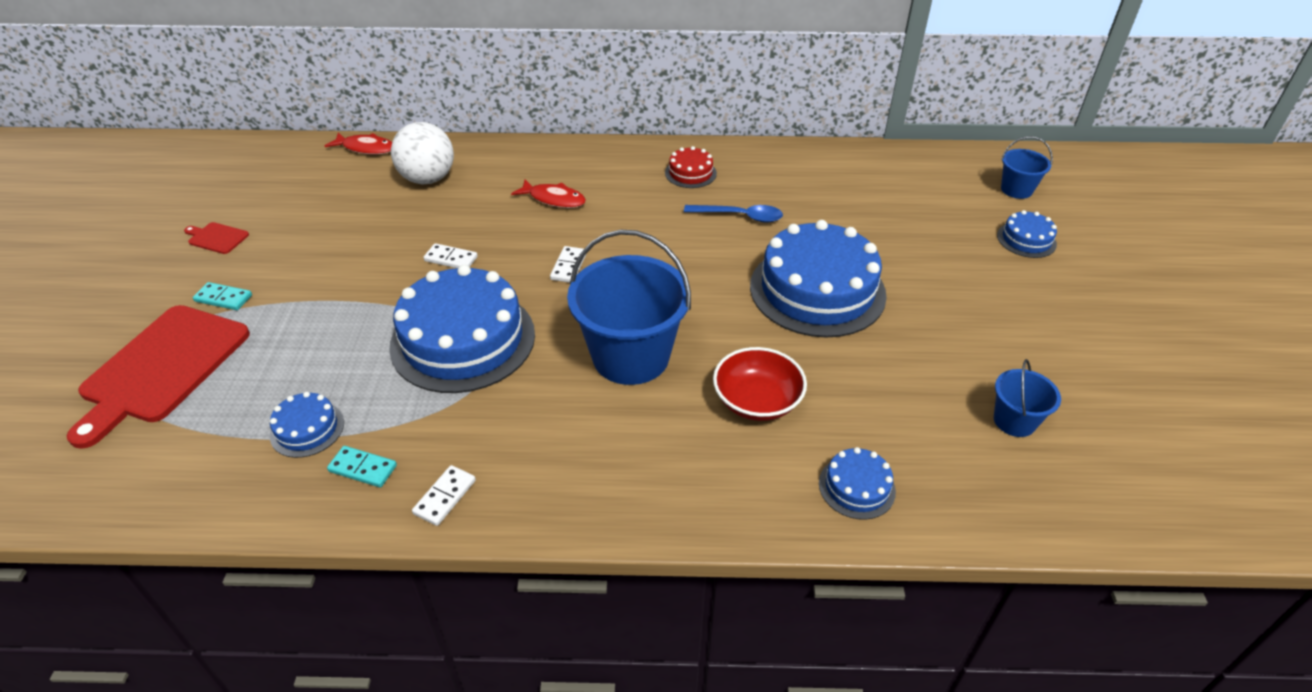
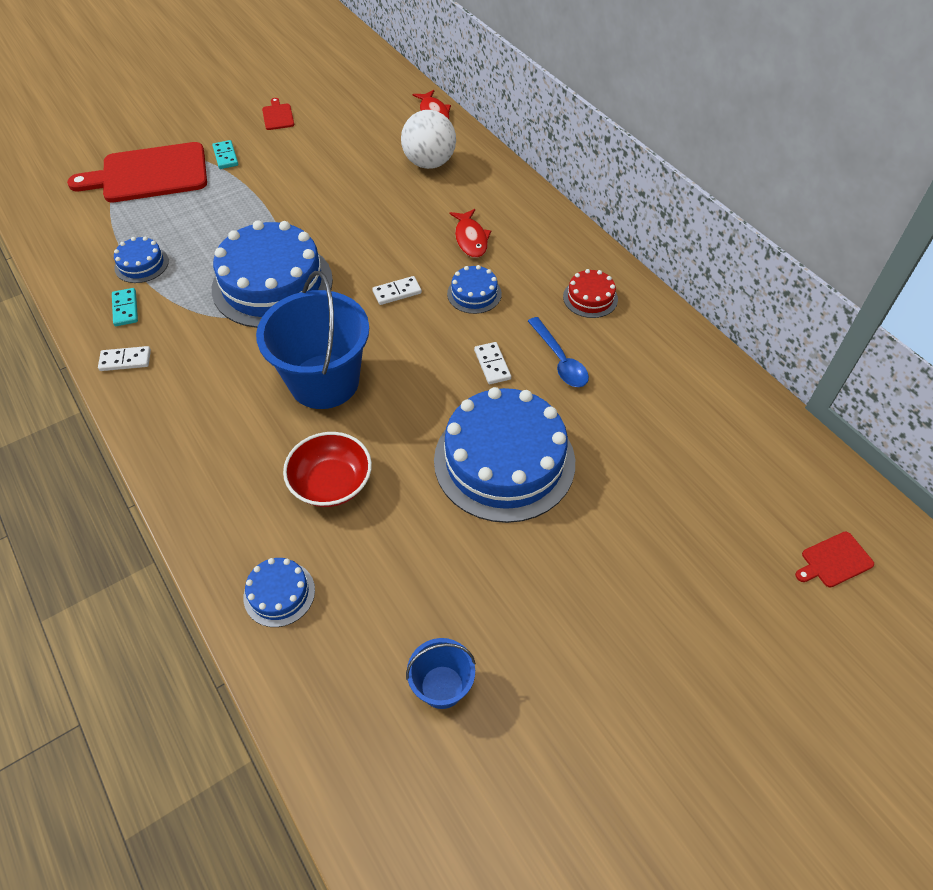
camera: 55 degrees right, 10 degrees up
white domino [423,243,478,268] -> white domino moved to [474,342,511,384]
blue cake [997,210,1057,258] -> blue cake moved to [447,265,502,314]
blue bucket [1001,136,1053,199] -> red cutting board [795,532,874,588]

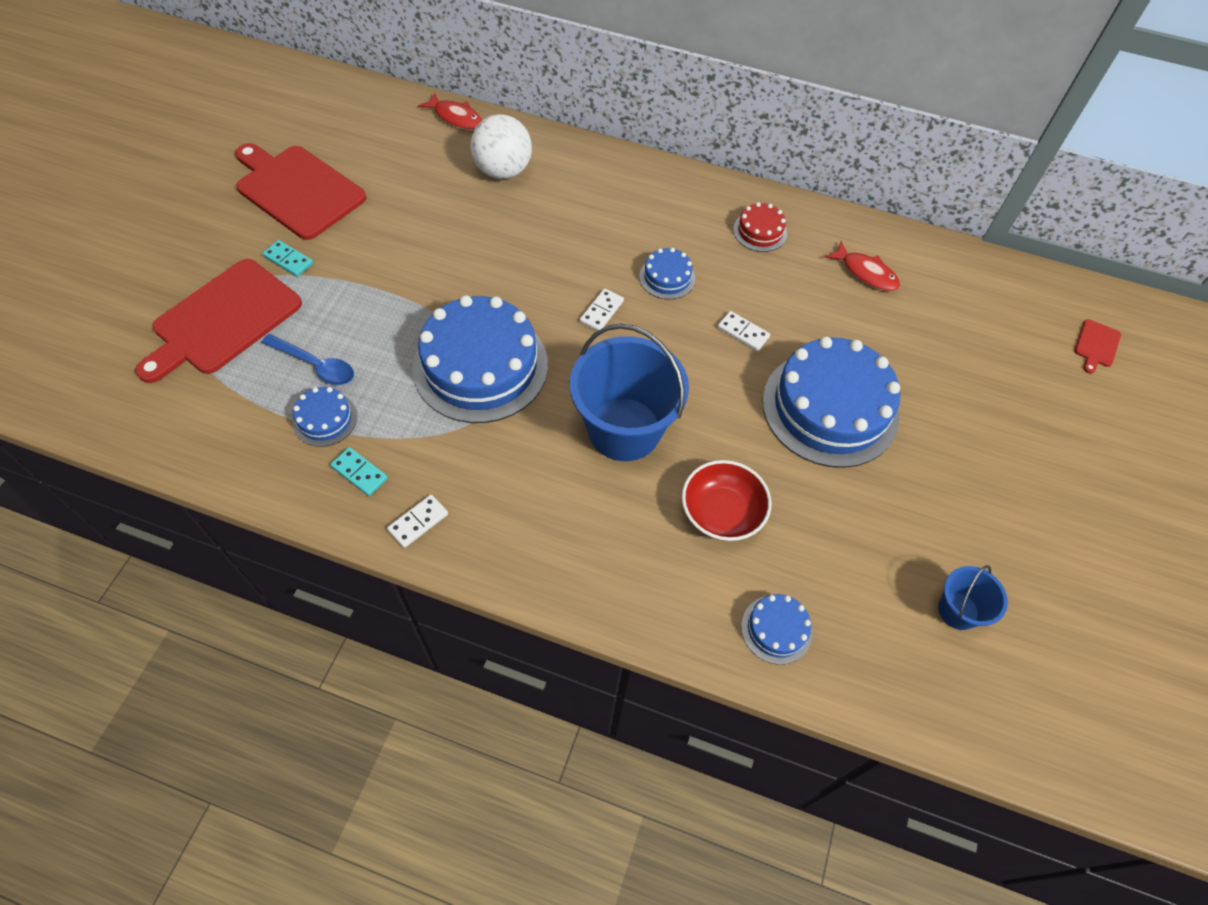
camera: 40 degrees left, 5 degrees up
red cutting board [262,98,294,130] -> red cutting board [235,143,366,240], size x2.40
red fish [450,209,491,258] -> red fish moved to [825,241,900,291]
blue spoon [528,317,589,387] -> blue spoon moved to [262,334,354,385]

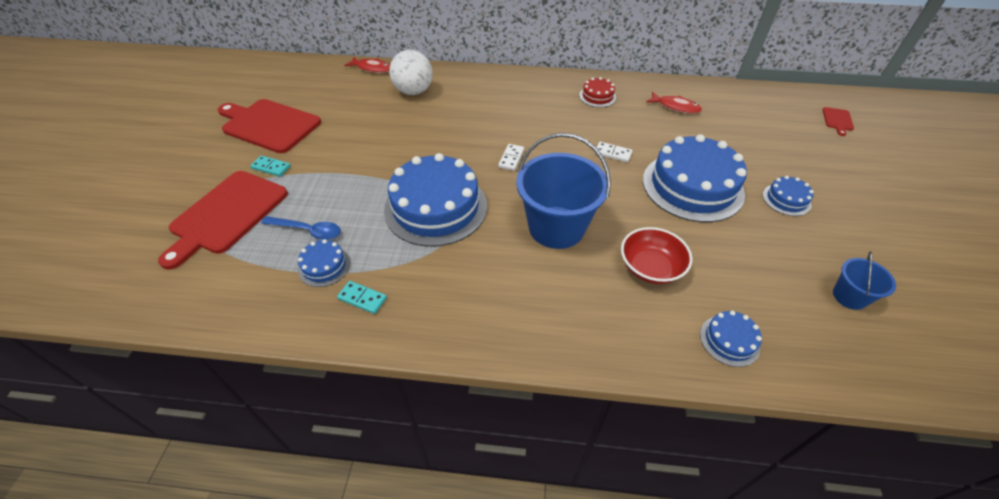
camera: 10 degrees left, 10 degrees down
white domino [387,495,448,548] -> none
blue cake [639,248,695,300] -> blue cake moved to [763,176,814,216]

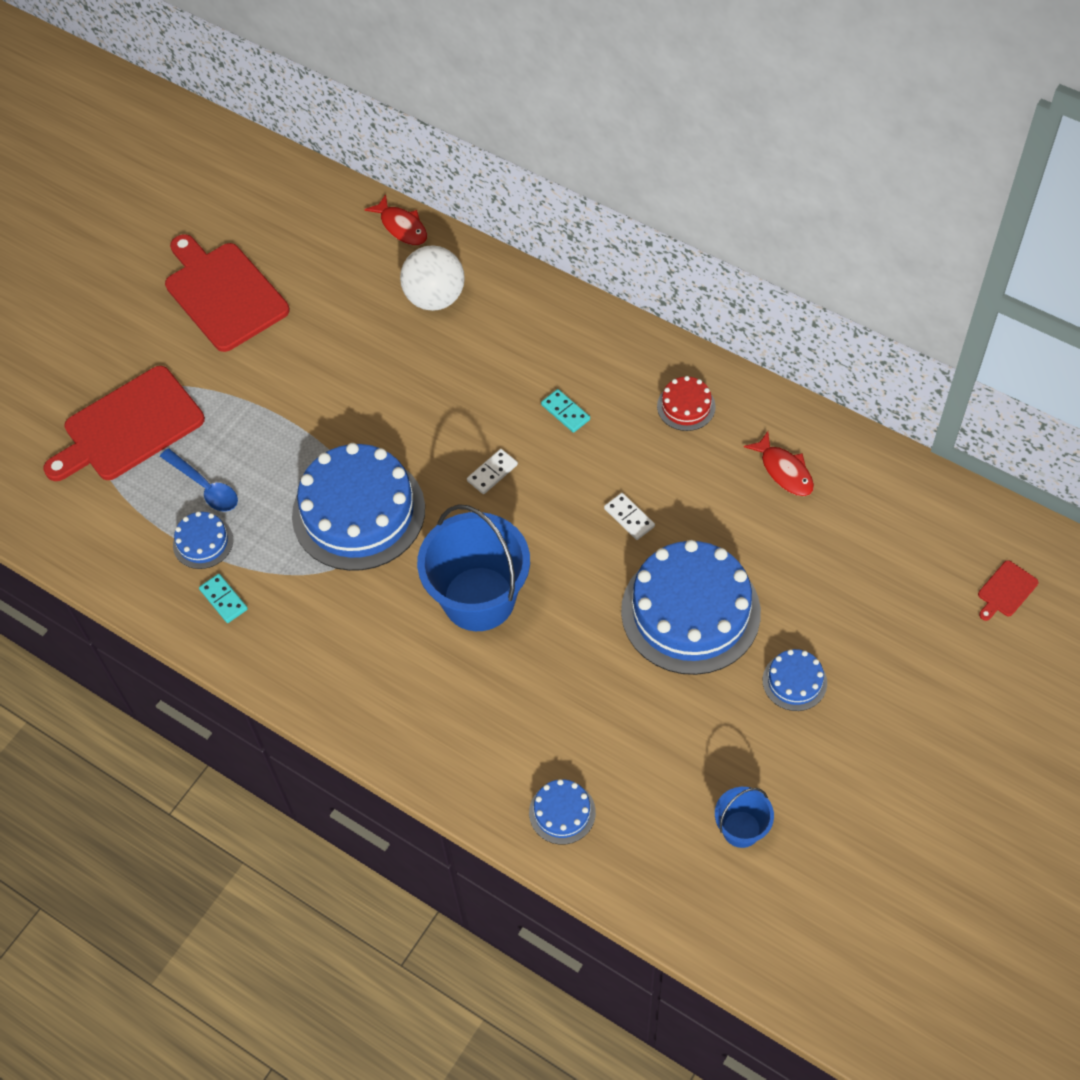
camera: 30 degrees right, 10 degrees up
turquoise domino [250,156,291,177] -> turquoise domino moved to [541,389,590,433]
red bowl [621,227,692,284] -> none

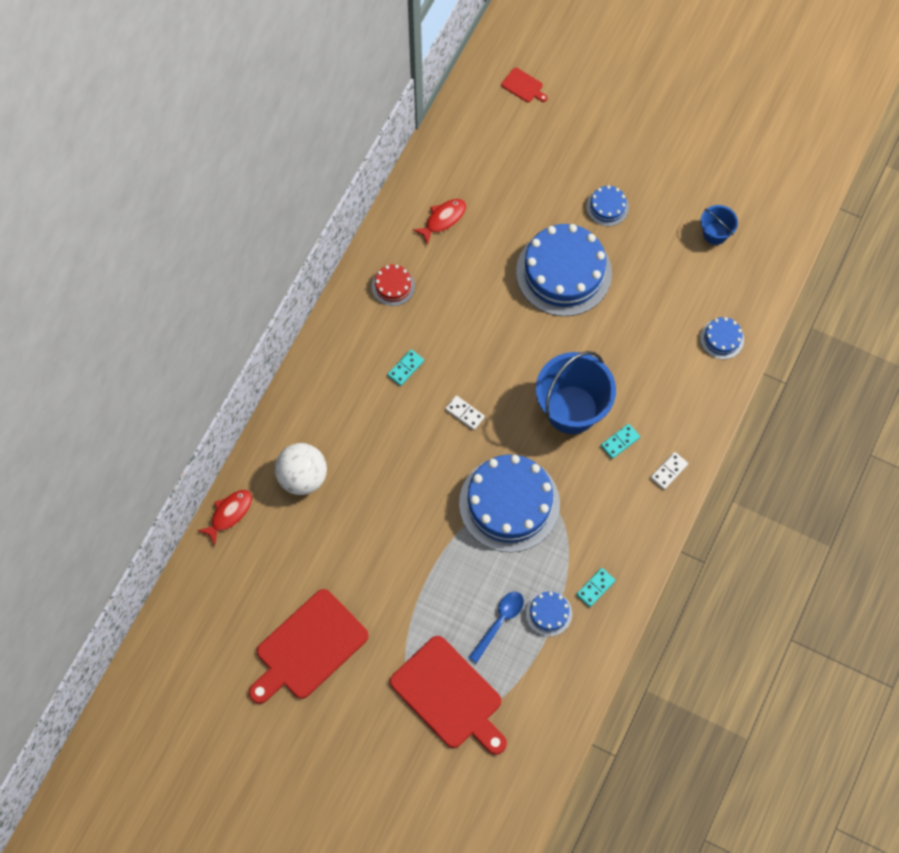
camera: 100 degrees left, 10 degrees up
white domino [604,493,655,540] -> white domino moved to [651,452,688,490]
none -> turquoise domino [601,424,640,459]

